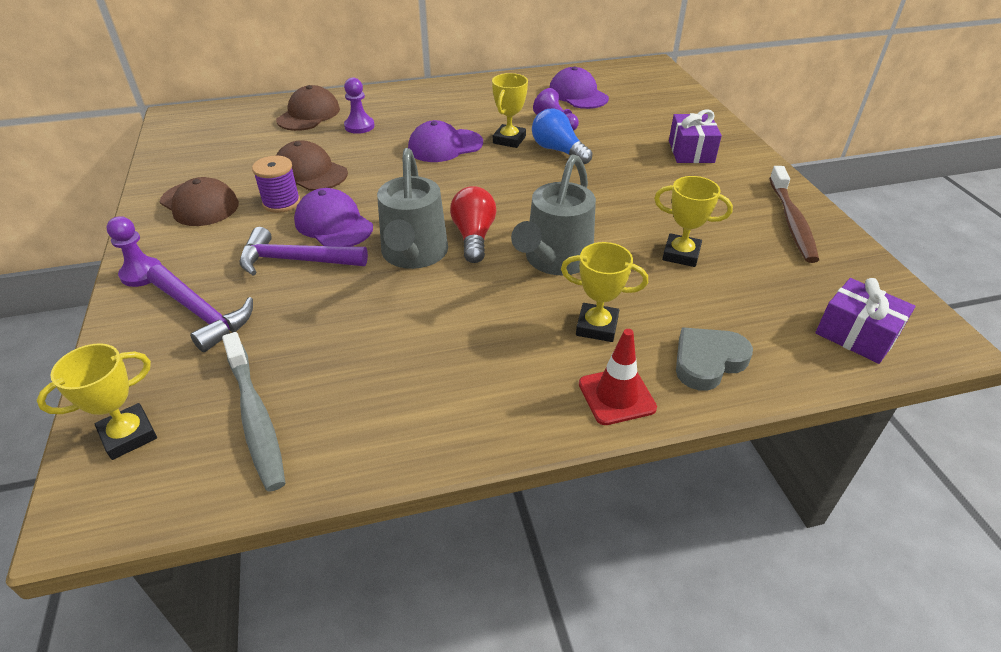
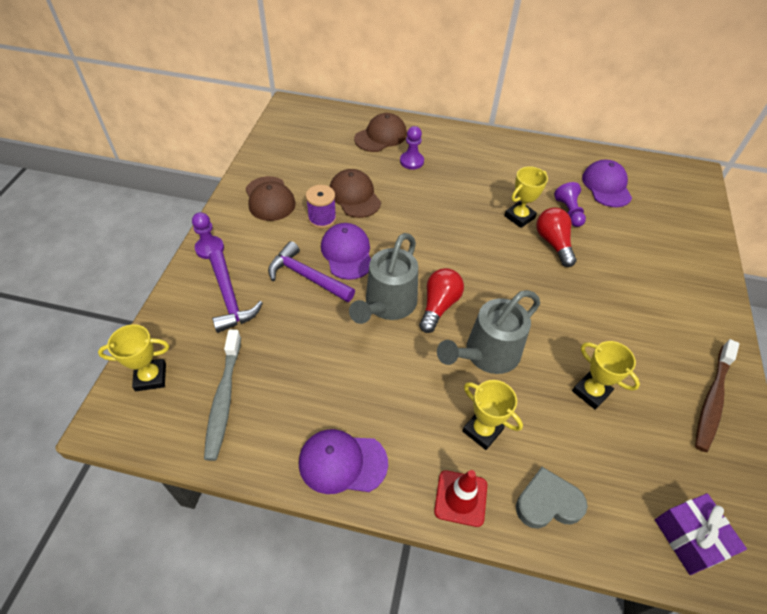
camera: 25 degrees right, 10 degrees up
purple cap [408,120,483,162] -> purple cap moved to [299,429,388,494]
blue light bulb [532,109,593,164] -> red light bulb [536,207,577,267]
purple gift [669,109,722,163] -> none

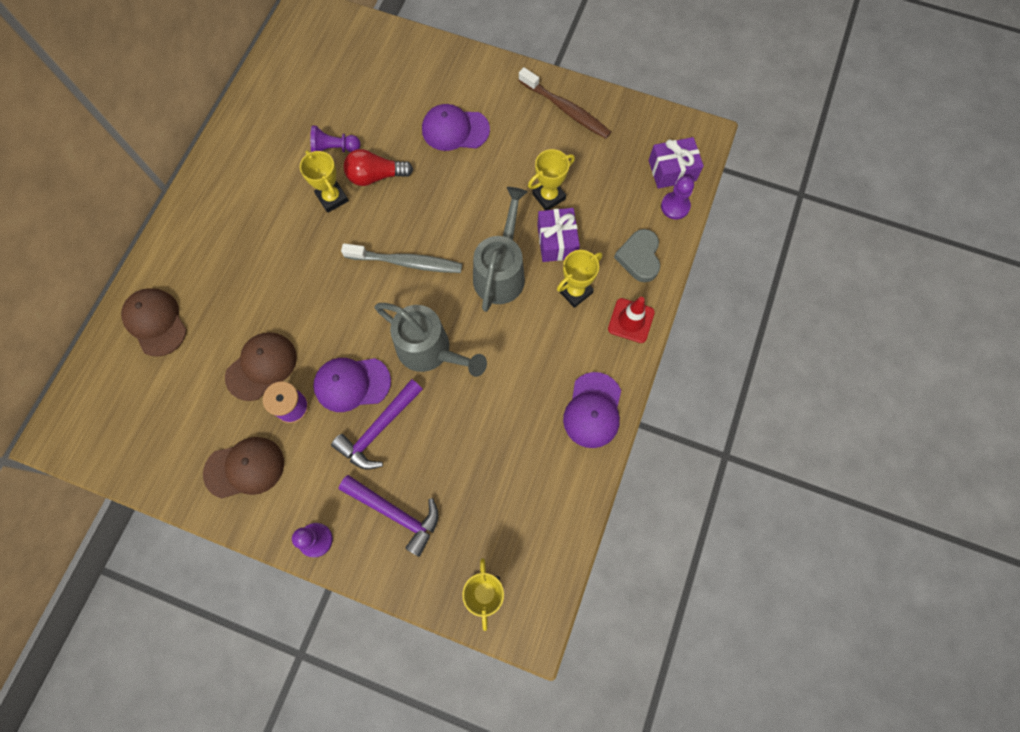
camera: 80 degrees left, 20 degrees up
grey toothbrush [204,330,241,461] -> grey toothbrush moved to [341,243,462,273]
purple hammer [209,250,263,333] -> purple hammer turned 45 degrees clockwise [339,475,439,557]
brown cap [329,169,381,218] -> brown cap turned 150 degrees clockwise [225,332,297,401]
purple pawn [400,126,424,169] -> purple pawn moved to [661,176,694,219]
red light bulb [419,268,464,333] -> none
grey watering can [437,290,540,374] -> grey watering can turned 135 degrees counterclockwise [473,187,528,312]
purple cap [582,160,632,207] -> purple cap moved to [422,104,490,151]
none -> purple gift [537,208,580,262]

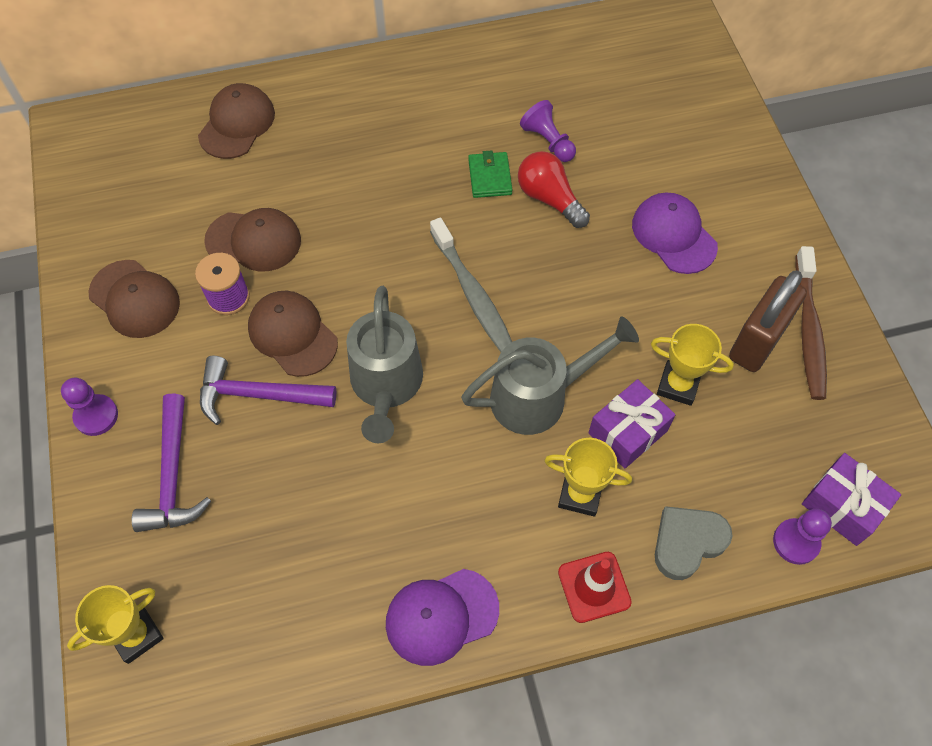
camera: 55 degrees right, 10 degrees down
yellow trophy [300,151,349,213] -> green wallet [468,150,512,198]
purple cap [313,358,391,412] -> brown cap [248,291,338,377]
none -> brown padlock [729,270,807,372]

